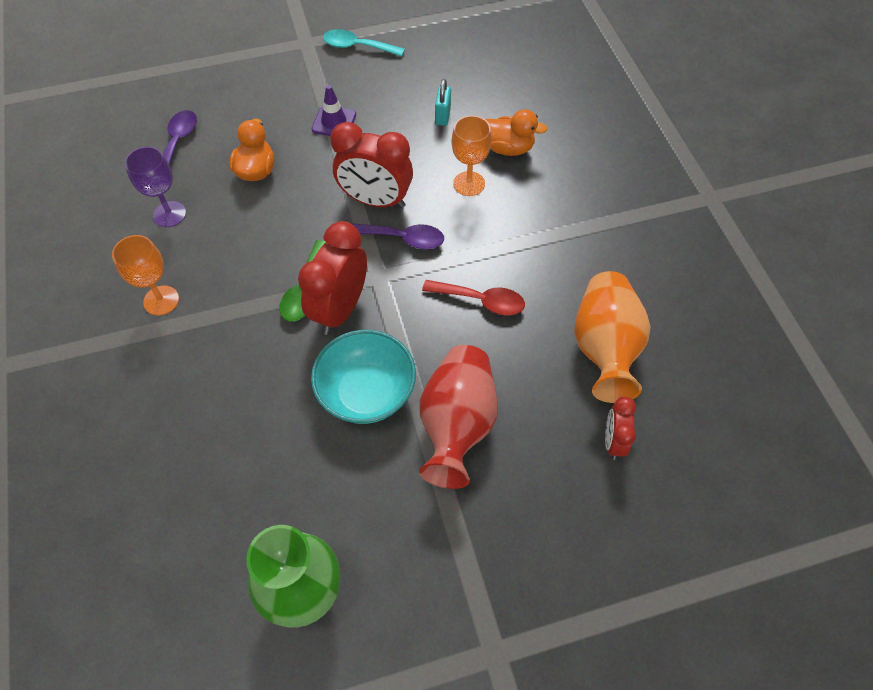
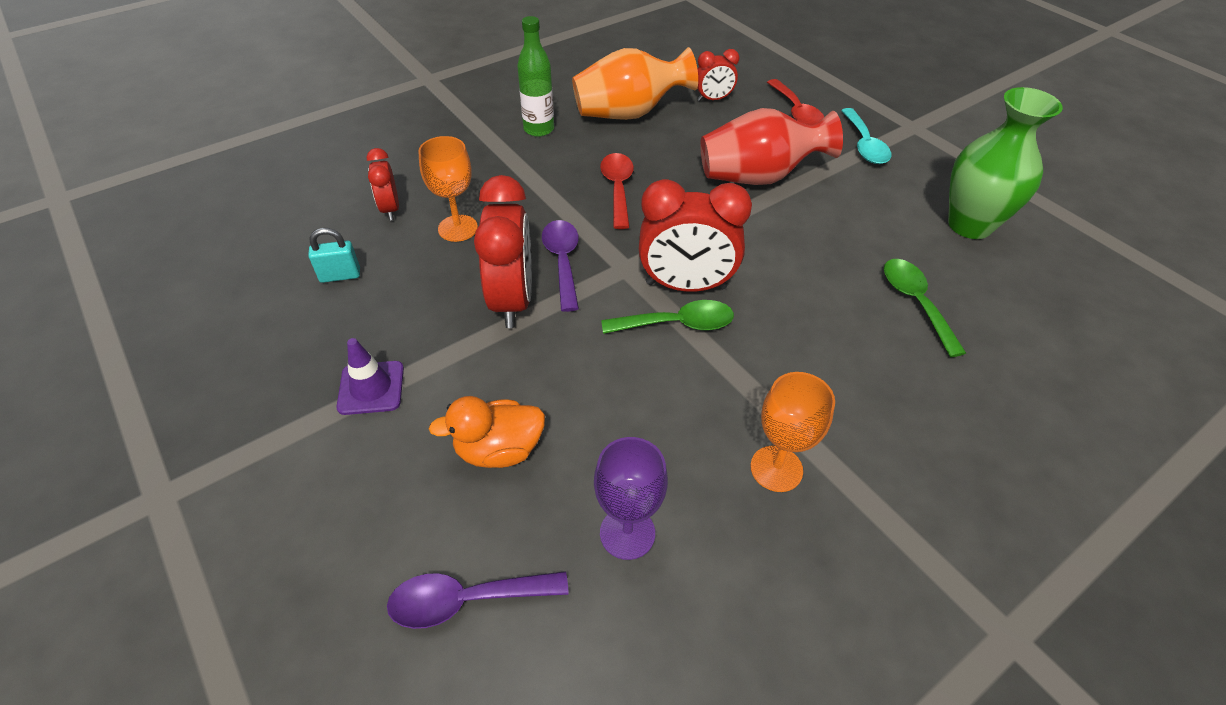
camera: 110 degrees left, 10 degrees down
turquoise bowl [311,330,416,424] -> none
turquoise spoon [323,29,405,57] -> turquoise spoon moved to [841,108,891,164]
orange duck [485,109,547,156] -> red clock [367,148,399,220]
none -> green bottle [517,16,554,137]
none -> red spoon [767,79,824,125]
none -> green spoon [884,259,966,357]

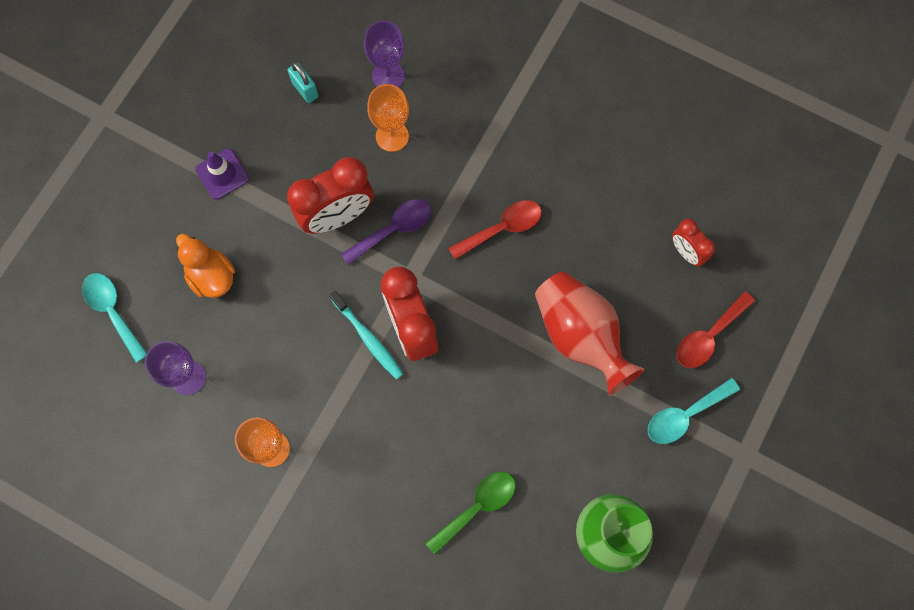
camera: 65 degrees right, 25 degrees up
red clock [367,148,399,220] -> purple goblet [364,21,405,88]
purple spoon [387,571,569,629] -> turquoise spoon [82,273,147,363]
green bottle [517,16,554,137] -> none
orange vase [572,47,698,120] -> none
green spoon [601,300,734,334] -> turquoise toothbrush [329,291,403,380]

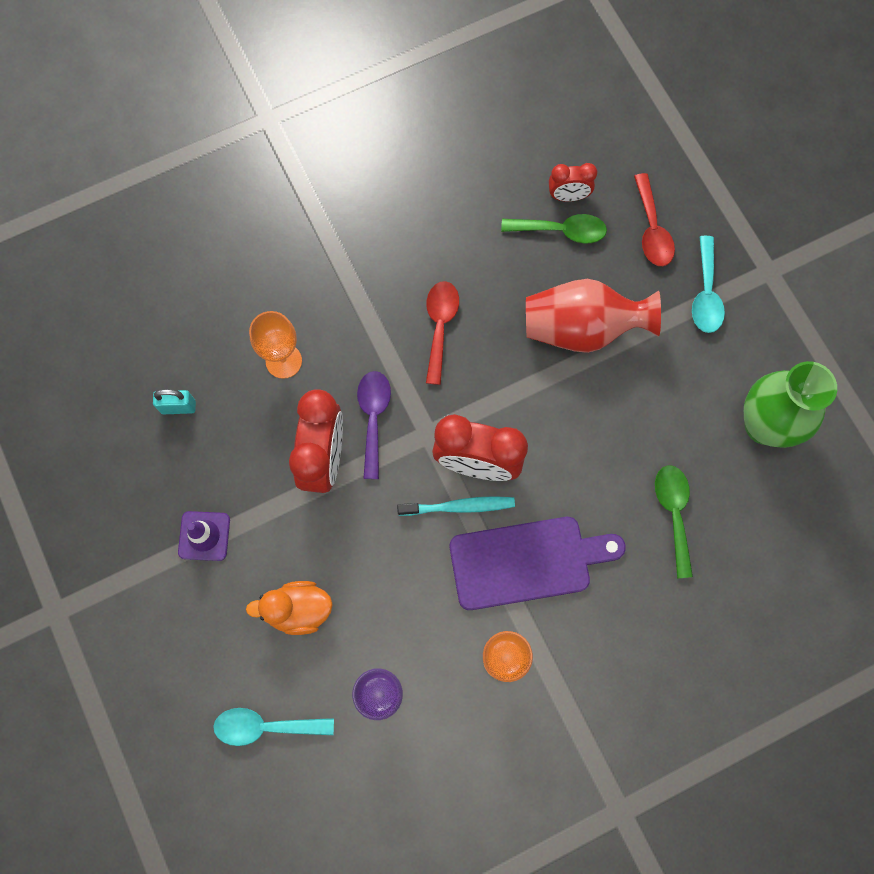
camera: 55 degrees left, 0 degrees up
purple goblet [364,21,405,88] -> none
none -> purple cutting board [450,517,626,610]
none -> green spoon [501,214,607,243]

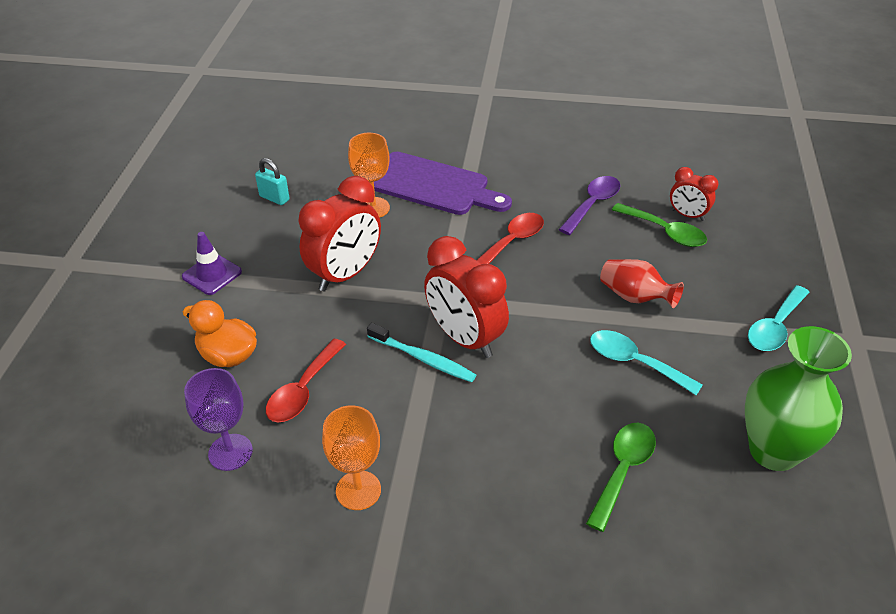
camera: 35 degrees right, 30 degrees down
turquoise spoon [213,708,334,746] -> turquoise spoon moved to [590,330,703,395]
purple spoon [357,371,391,479] -> purple spoon moved to [559,176,620,235]
purple cutting board [450,517,626,610] -> purple cutting board moved to [374,152,512,215]
red vase [526,279,661,353] -> red vase [600,259,684,308], size x0.59
red spoon [634,173,675,266] -> red spoon moved to [266,339,346,422]

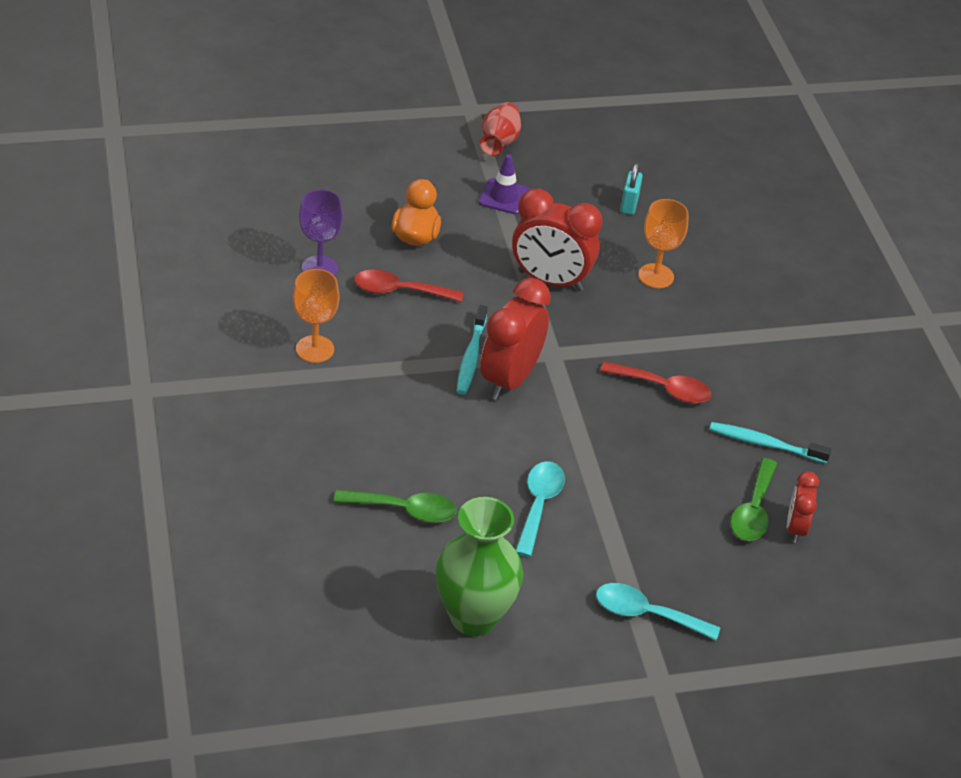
camera: 65 degrees right, 0 degrees up
purple cutting board [374,152,512,215] -> none
purple spoon [559,176,620,235] -> turquoise toothbrush [709,422,831,463]
red vase [600,259,684,308] -> red vase moved to [480,102,521,156]

